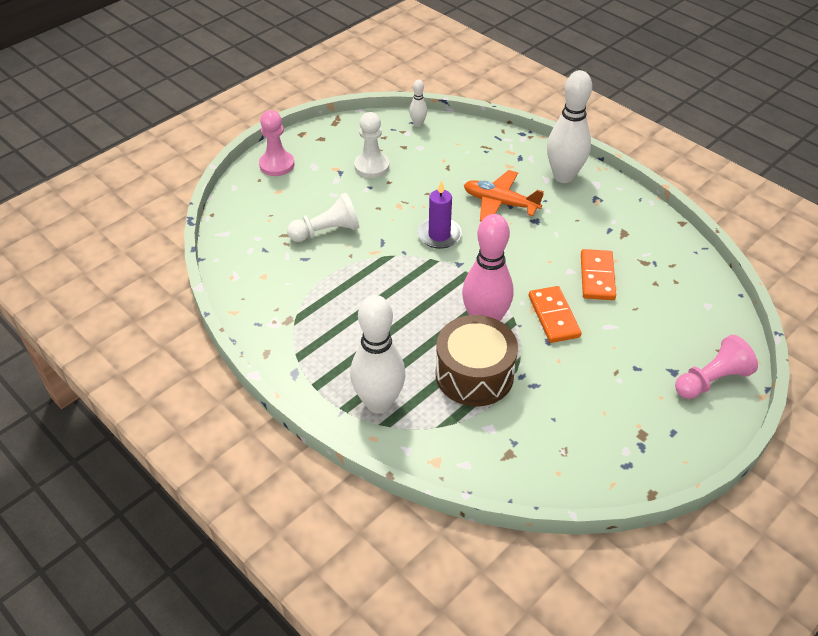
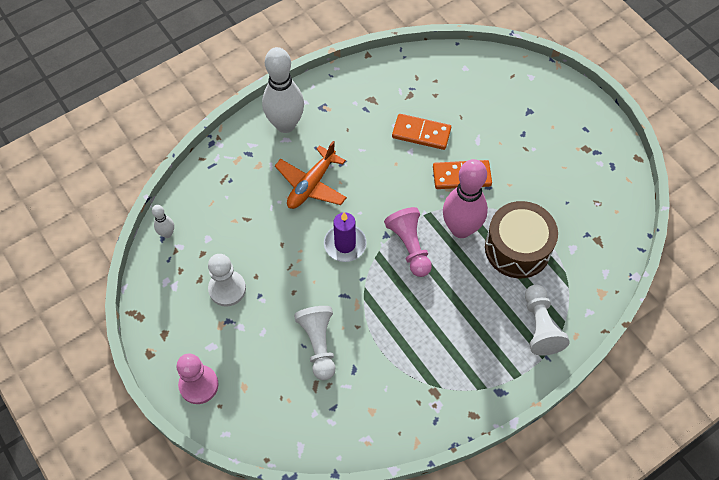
camera: 80 degrees left, 15 degrees up
white bowling pin [350,295,406,413] -> white pawn [525,285,570,356]
pink pawn [675,335,758,399] -> pink pawn moved to [384,207,432,277]

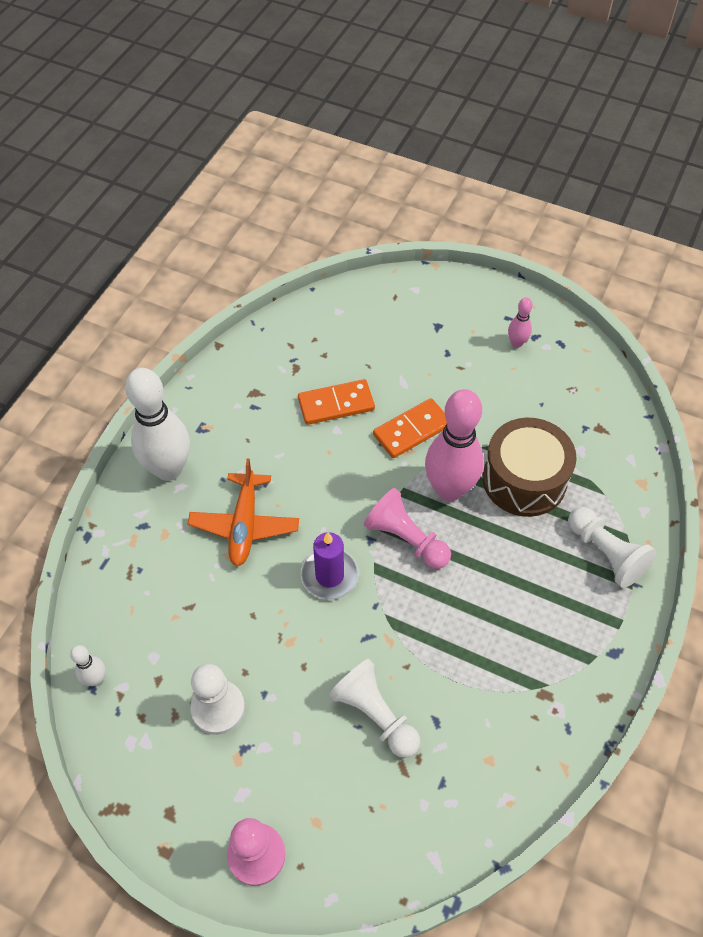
camera: 30 degrees left, 5 degrees down
none -> pink bowling pin [508,298,533,348]

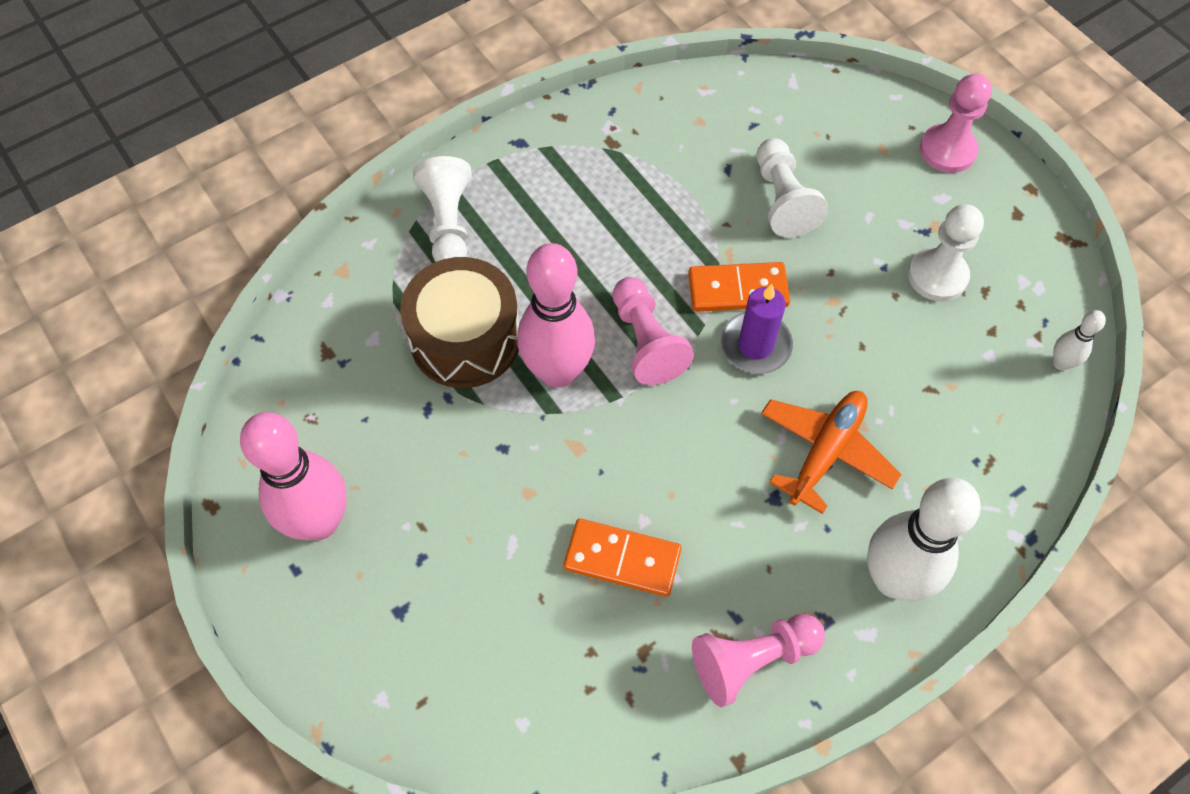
camera: 150 degrees left, 5 degrees up
orange domino [373,398,447,458] -> orange domino moved to [688,262,790,312]
pink bowling pin [508,298,533,348] -> pink bowling pin [240,412,346,540], size x2.22
none -> pink pawn [692,614,825,707]

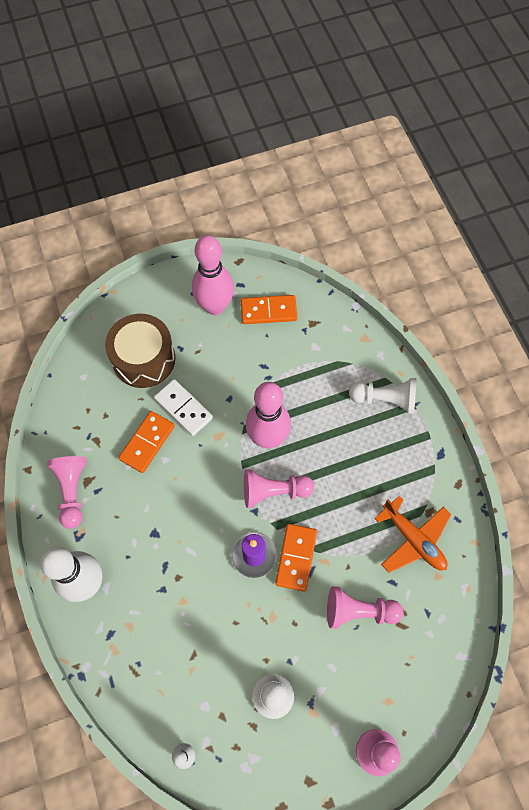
camera: 105 degrees right, 5 degrees up
brown drum [400,257,519,388] -> brown drum moved to [105,314,175,388]
white pawn [757,138,828,238] -> pink pawn [327,586,403,629]
orange plane [761,391,901,514] -> orange plane moved to [374,496,451,573]
none -> white domino [154,379,213,436]
none -> orange domino [241,295,297,324]

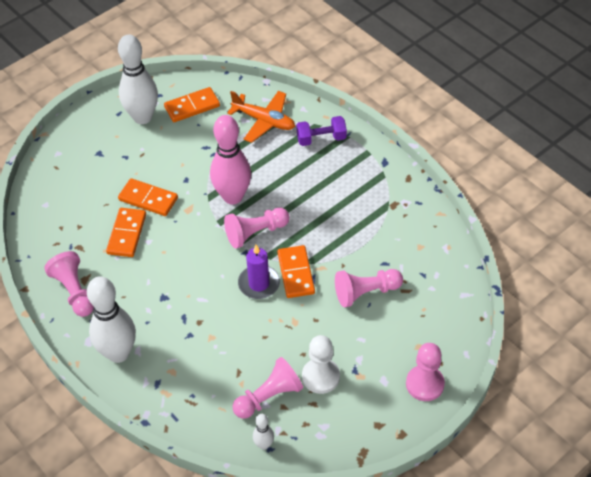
camera: 20 degrees left, 15 degrees down
brown drum [105,314,175,388] -> none
white domino [154,379,213,436] -> orange domino [118,178,178,216]
pink bowling pin [192,235,234,315] -> white bowling pin [118,35,158,124]
white pawn [349,378,417,414] -> purple dumbbell [296,116,347,146]
orange plane [374,496,451,573] -> orange plane moved to [227,91,295,143]
none -> pink pawn [233,357,303,419]

